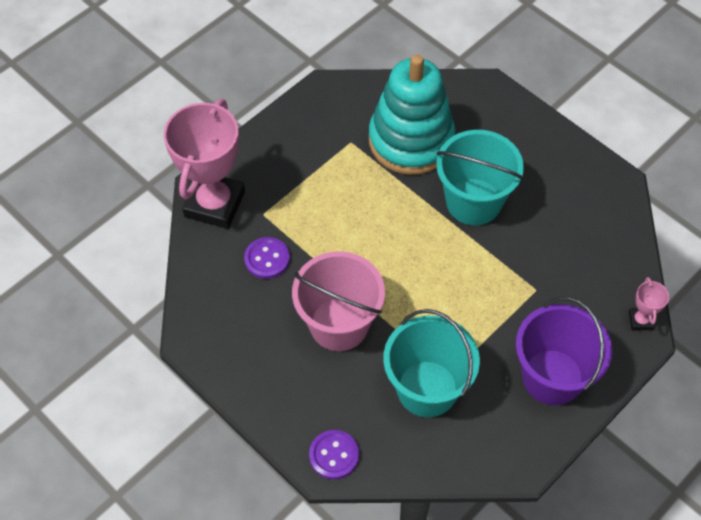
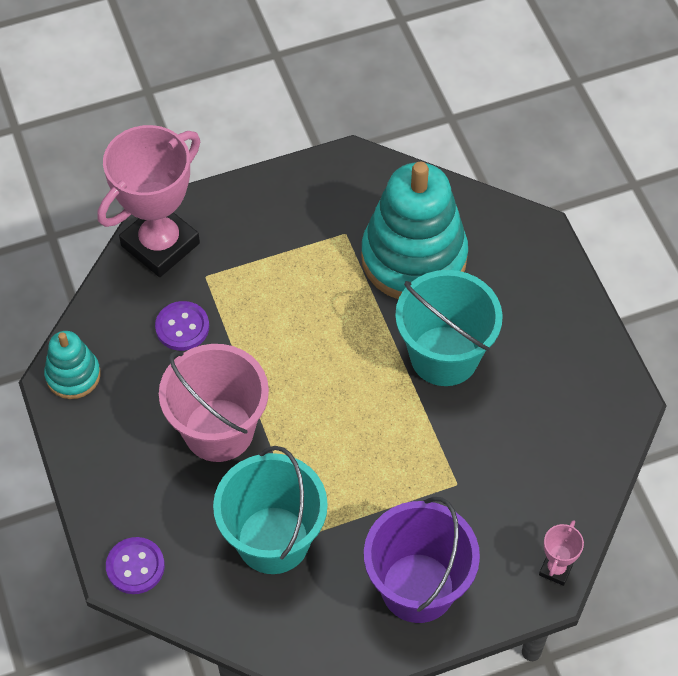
camera: 25 degrees right, 0 degrees up
none -> turquoise stacking toy [44,331,101,399]

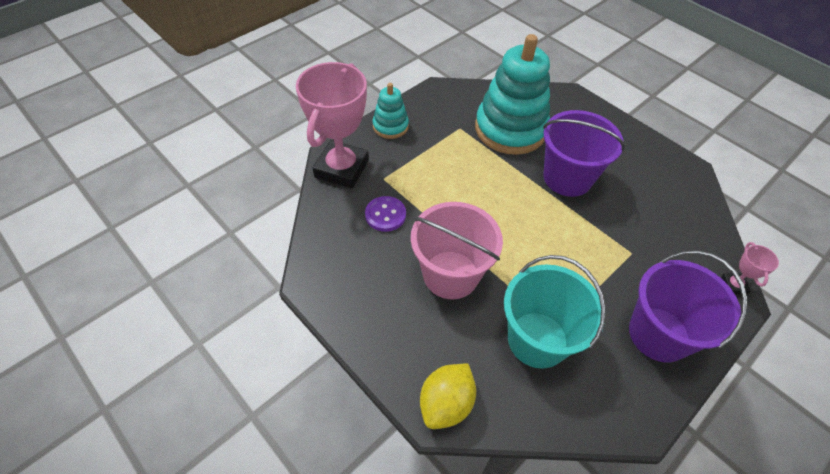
camera: 25 degrees left, 5 degrees down
turquoise stacking toy [44,331,101,399] -> turquoise stacking toy moved to [373,83,409,139]
purple button [106,537,165,594] -> yellow lemon [420,363,476,429]
turquoise bucket [395,270,503,386] -> purple bucket [543,110,625,197]

